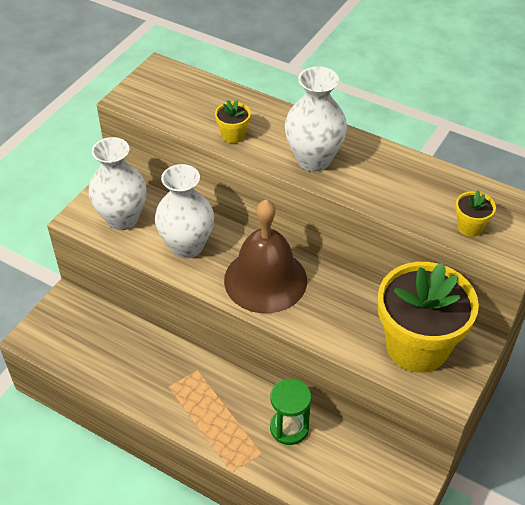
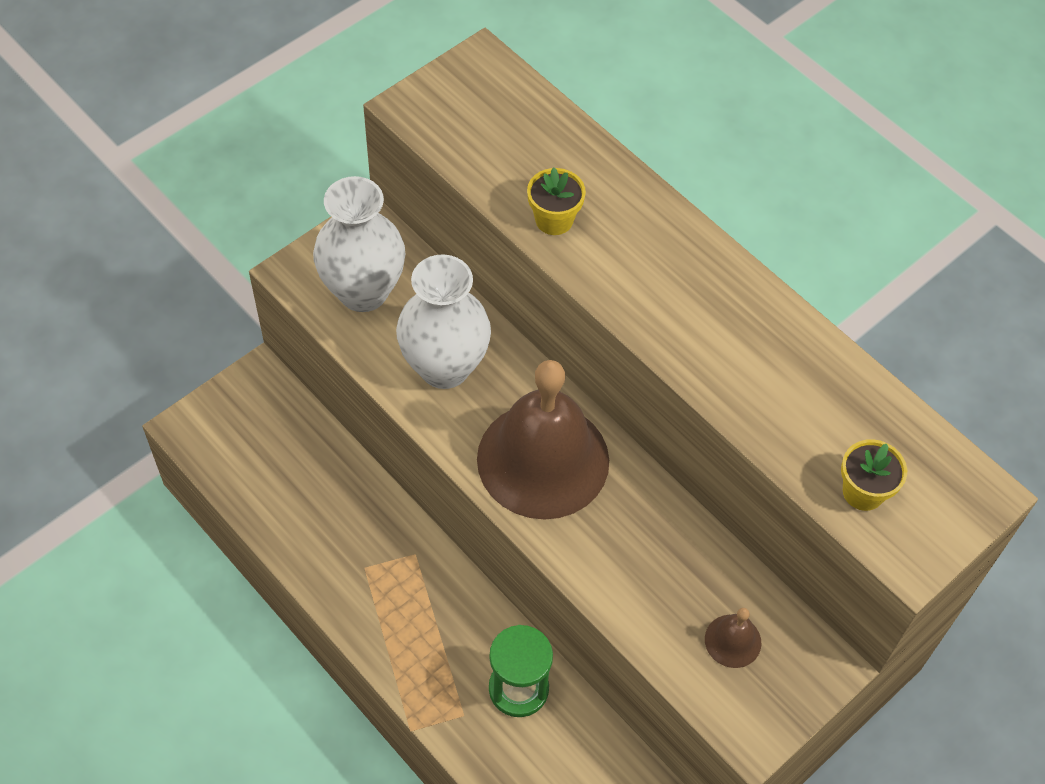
camera: 15 degrees right, 10 degrees up
white vase [285,66,347,172] -> none
yellow flower pot [378,262,479,373] -> brown bell [705,608,761,668]

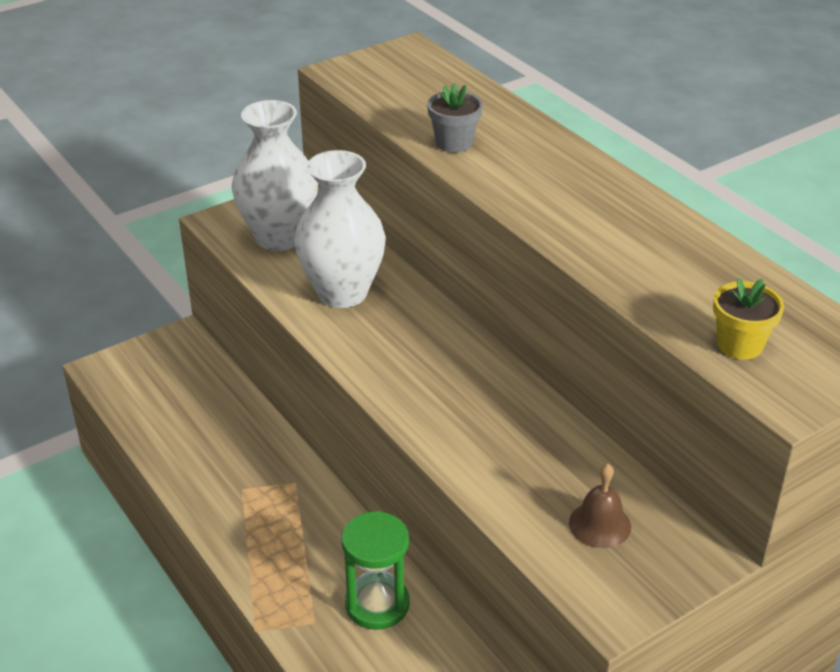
camera: 10 degrees right, 20 degrees down
brown bell [477,360,609,520] -> none
yellow flower pot [527,168,586,235] -> grey flower pot [427,83,483,153]

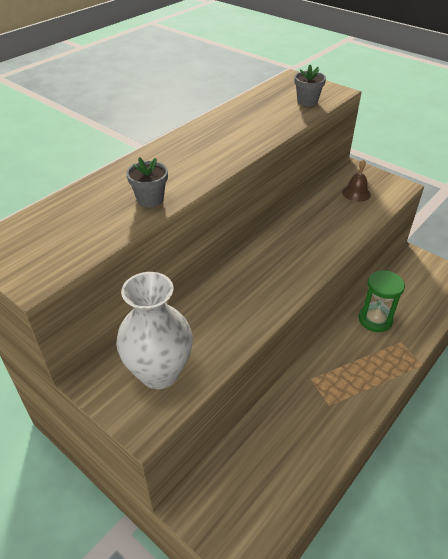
camera: 105 degrees left, 5 degrees up
white vase [294,150,386,308] -> none
yellow flower pot [713,278,784,360] -> grey flower pot [294,65,326,106]

